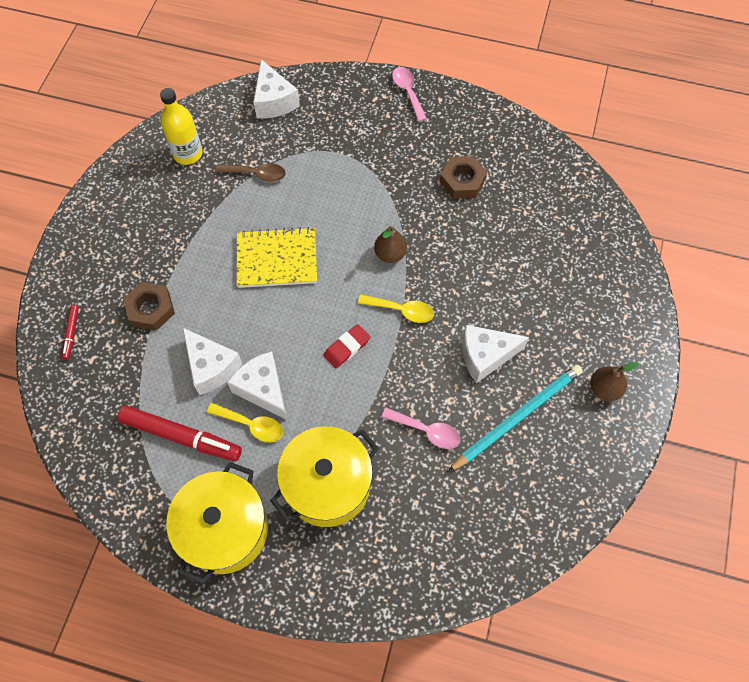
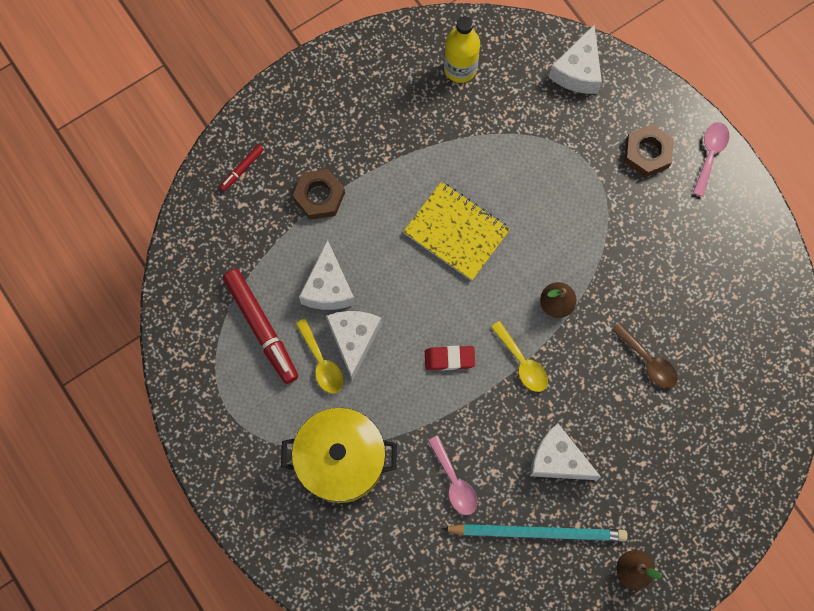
camera: 40 degrees right, 10 degrees up
yellow pot [166,462,268,584] -> none
brown spoon [215,163,286,182] -> brown spoon moved to [612,322,677,388]
brown nut [440,156,487,198] -> brown nut moved to [624,124,674,177]

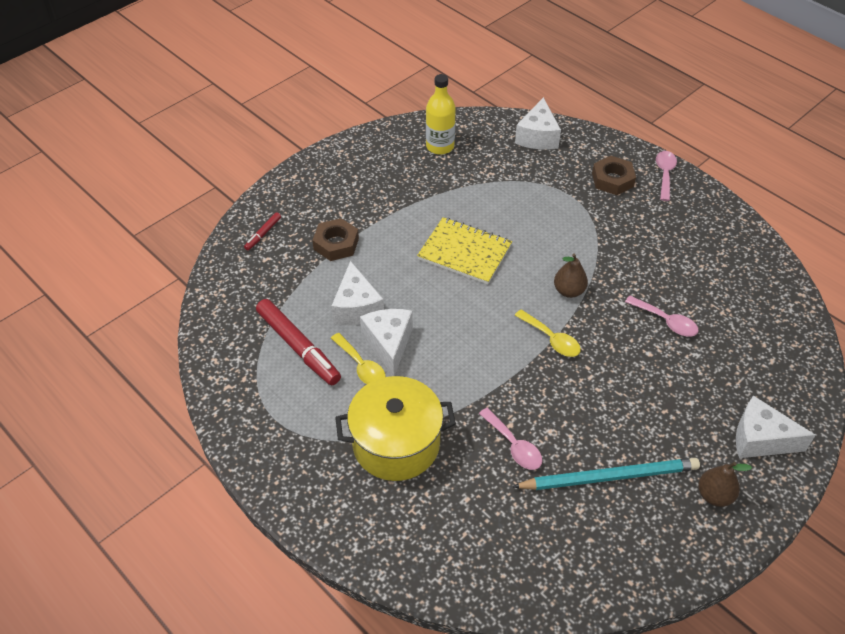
camera: 10 degrees left, 25 degrees down
red eraser [425,346,475,370] -> none
white cheese [530,423,601,480] -> white cheese moved to [736,395,816,458]
brown spoon [612,322,677,388] -> pink spoon [625,296,699,337]

